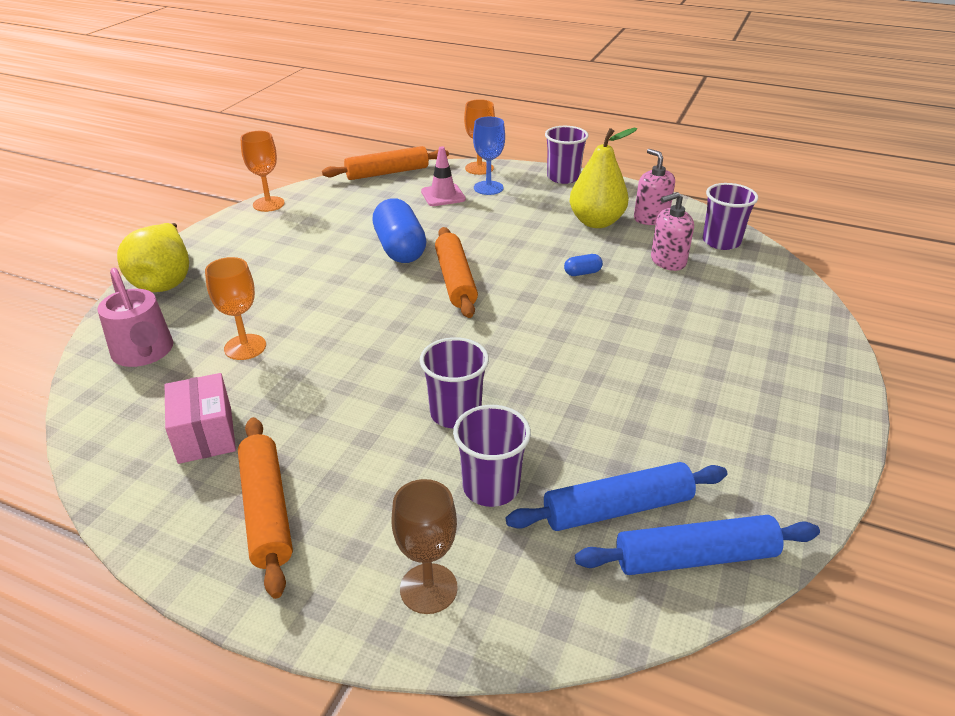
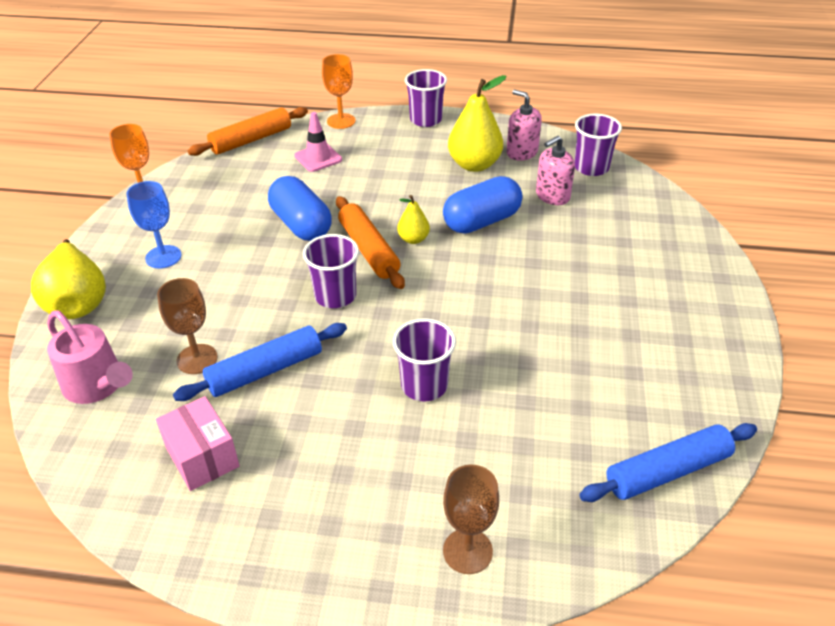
camera: 15 degrees left, 5 degrees up
orange goblet [205,257,266,360] -> brown goblet [157,278,218,374]
orange rolling pin [238,417,293,599] -> none
purple cup [453,405,531,507] -> purple cup moved to [303,234,359,308]
blue goblet [473,117,505,195] -> blue goblet moved to [127,181,182,269]
blue rolling pin [506,462,727,531] -> blue rolling pin moved to [173,323,347,401]
blue capsule [564,254,603,276] -> blue capsule [443,176,522,234], size x2.32
none -> yellow pear [397,195,430,244]

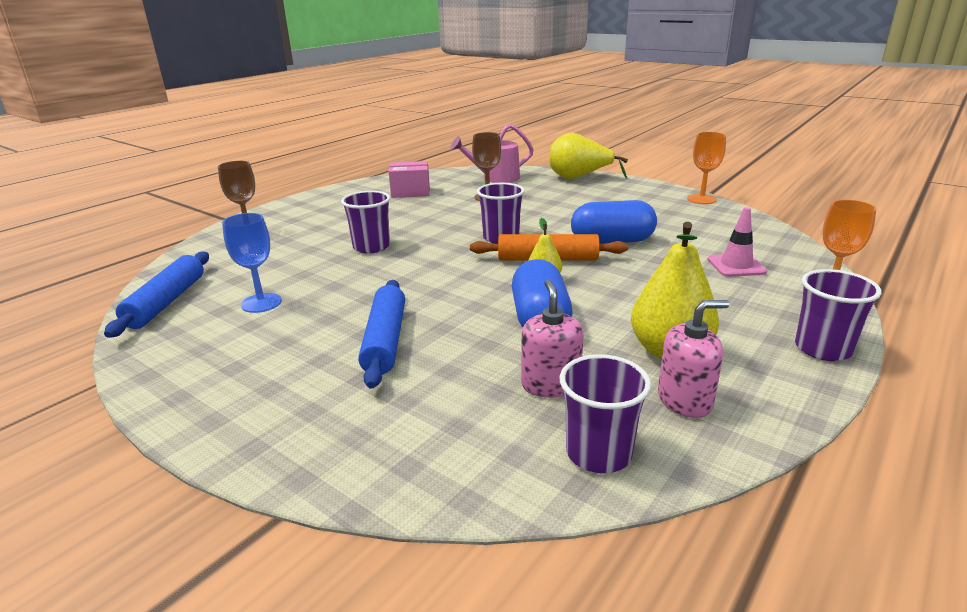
camera: 120 degrees right, 15 degrees down
blue goblet [127,181,182,269] -> blue goblet moved to [222,213,282,313]
blue rolling pin [173,323,347,401] -> blue rolling pin moved to [358,280,405,389]
orange rolling pin [188,107,308,156] -> none

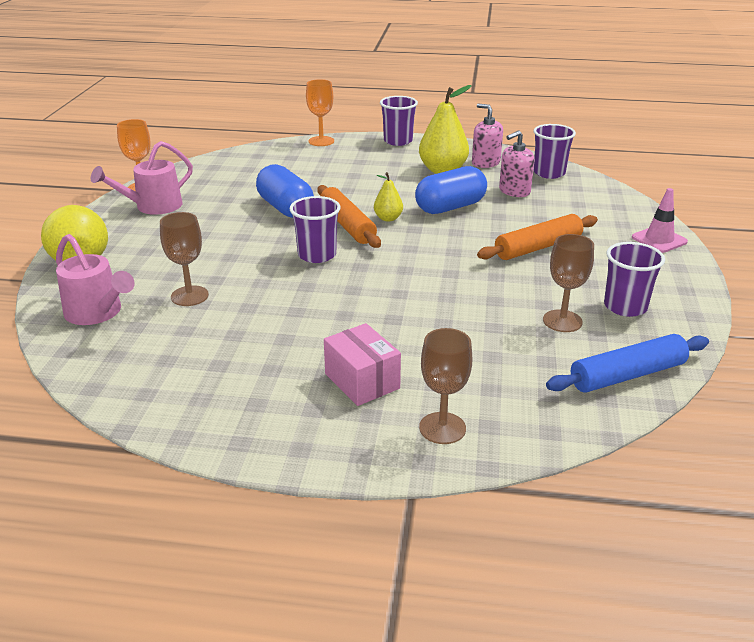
camera: 120 degrees left, 5 degrees up
blue goblet [222,213,282,313] -> brown goblet [543,234,594,332]
purple cup [341,191,390,254] -> purple cup moved to [604,242,665,317]
blue rolling pin [358,280,405,389] -> orange rolling pin [477,214,598,260]
pink box [388,161,430,198] -> pink box moved to [324,323,401,406]
pink traffic cone [707,207,767,277] -> pink traffic cone moved to [632,188,688,253]
none -> pink watering can [91,141,193,215]

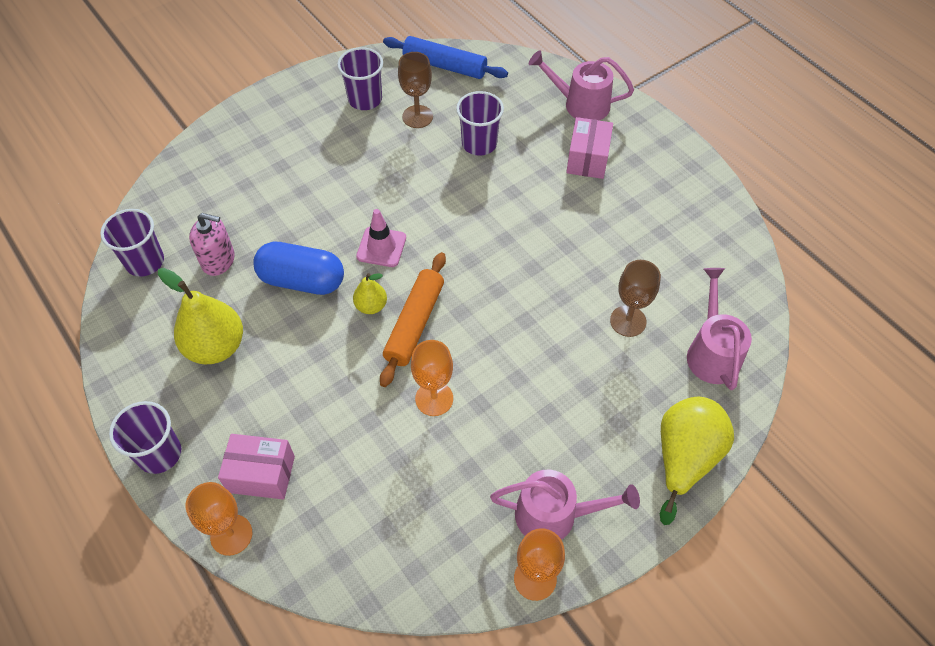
camera: 135 degrees left, 25 degrees up
blue capsule [256,164,314,218] -> orange goblet [411,340,453,416]
purple cup [290,196,340,263] -> purple cup moved to [456,91,504,156]
brown goblet [419,328,472,444] -> pink watering can [529,50,634,120]
pink soap dispenser [472,104,503,168] -> none
orange rolling pin [477,214,598,260] -> none
pink traffic cone [632,188,688,253] -> pink traffic cone moved to [356,209,406,267]
none -> pink box [218,434,295,500]

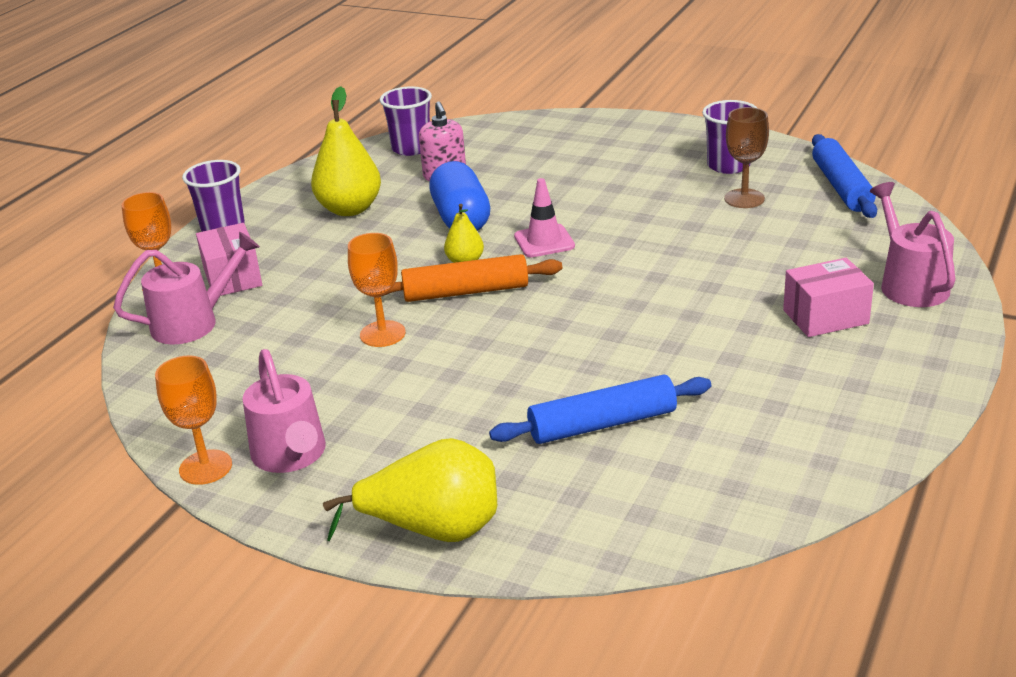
camera: 65 degrees right, 25 degrees down
purple cup [456,91,504,156] -> none
brown goblet [610,260,661,337] -> blue rolling pin [489,374,711,444]
pink watering can [687,268,752,390] -> pink watering can moved to [113,232,260,345]

